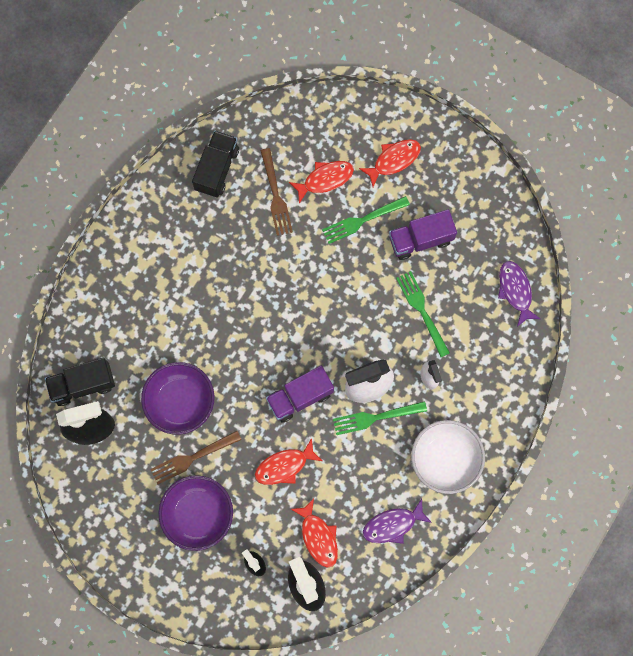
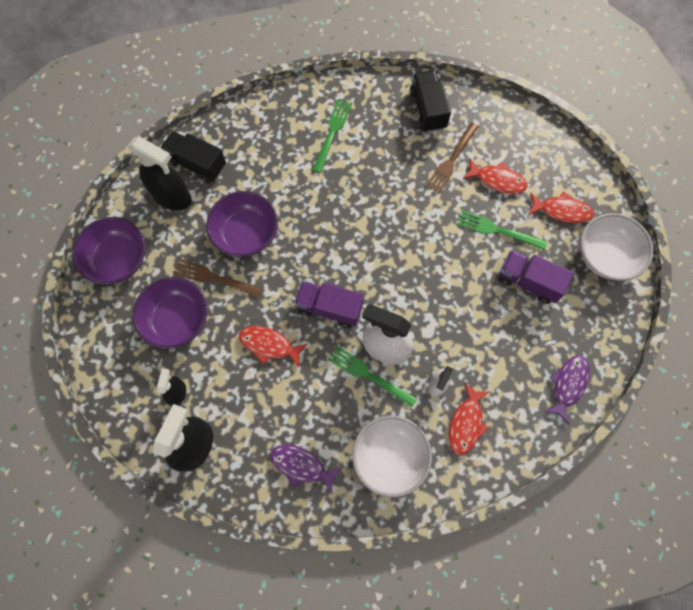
camera: 45 degrees right, 5 degrees down
black truck [192,131,239,198] -> black truck turned 75 degrees counterclockwise [410,70,451,132]
red fish [291,498,338,568] -> red fish moved to [449,383,489,455]
green fork [396,271,450,357] -> green fork moved to [312,99,352,173]
none -> purple bowl [72,217,145,285]
none -> white bowl [580,213,654,281]

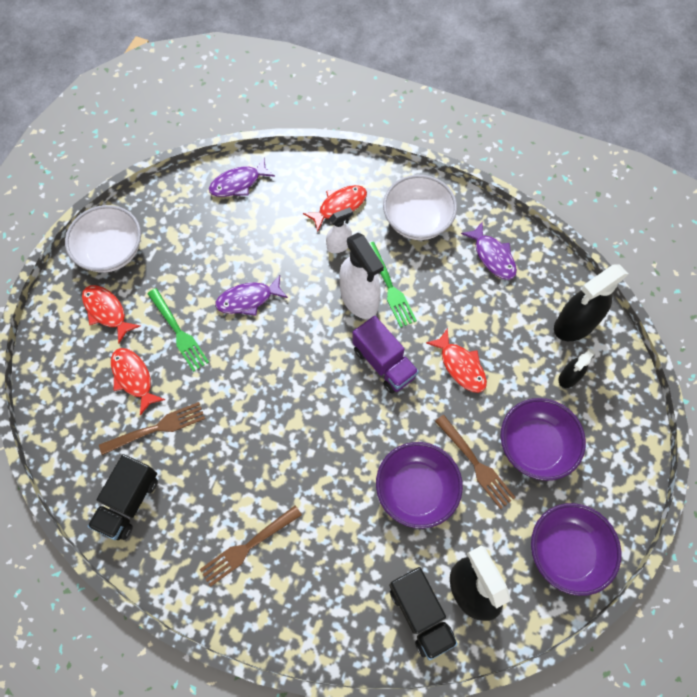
camera: 145 degrees left, 5 degrees down
green fork [312,99,352,173] -> brown fork [199,506,302,587]
purple truck [499,250,574,304] -> none
none -> purple fish [215,275,288,316]

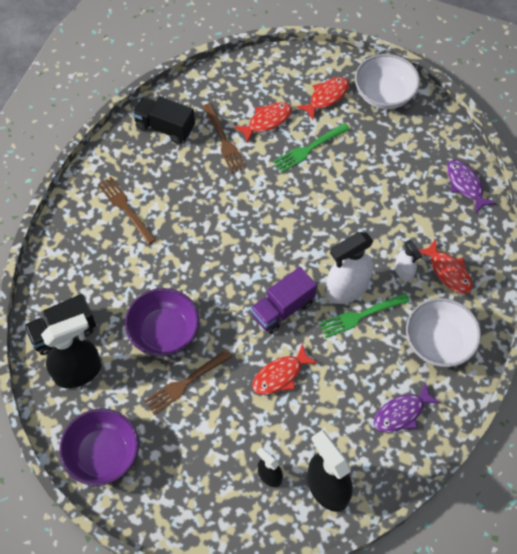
camera: 90 degrees right, 5 degrees down
purple fish [215,275,288,316] -> none
purple bowl [501,398,586,481] -> none

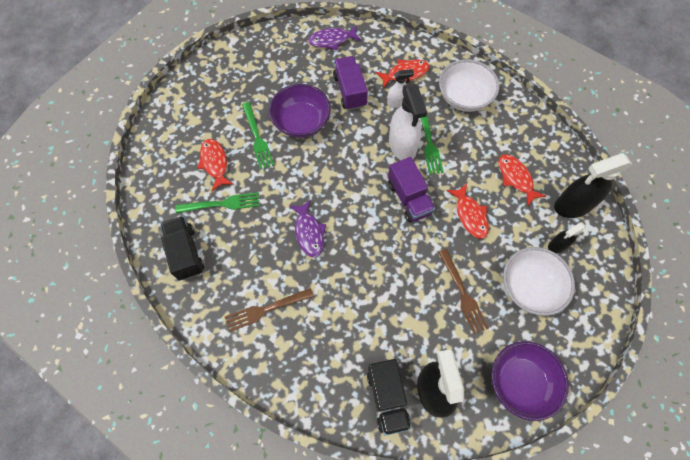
camera: 75 degrees left, 5 degrees up
purple bowl [125,288,200,356] -> purple bowl moved to [269,84,331,138]
black truck [132,96,195,144] -> black truck turned 120 degrees clockwise [161,216,204,281]
brown fork [203,103,246,173] -> green fork [175,192,260,213]
red fish [296,77,349,120] -> red fish moved to [498,154,546,207]
white bowl [355,54,420,109] -> white bowl moved to [503,247,575,316]
purple fish [374,382,441,433] -> purple fish moved to [289,200,326,257]
none -> purple truck [333,56,368,110]

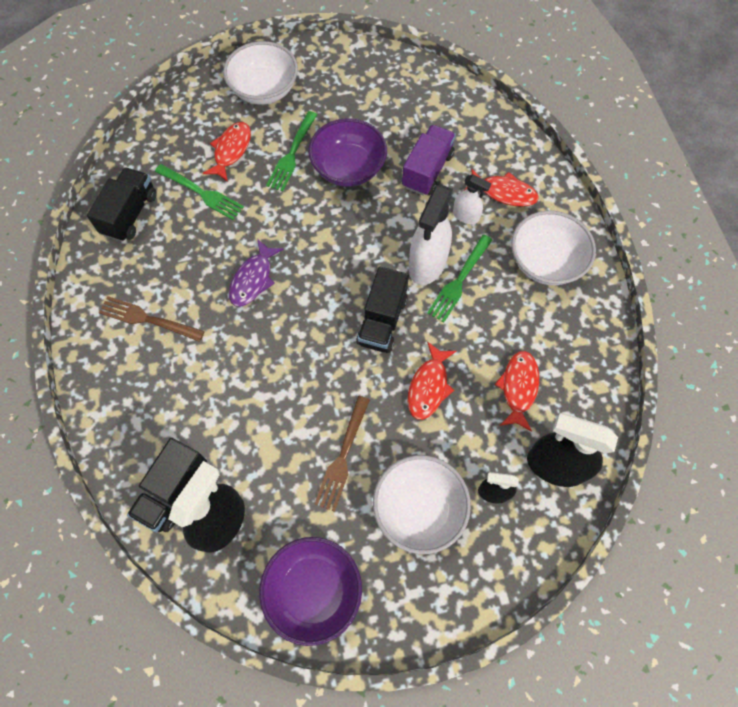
camera: 40 degrees right, 0 degrees up
purple fish [308,25,361,50] -> none
purple truck [388,157,435,222] -> black truck [356,266,409,353]
none -> white bowl [223,41,298,105]

